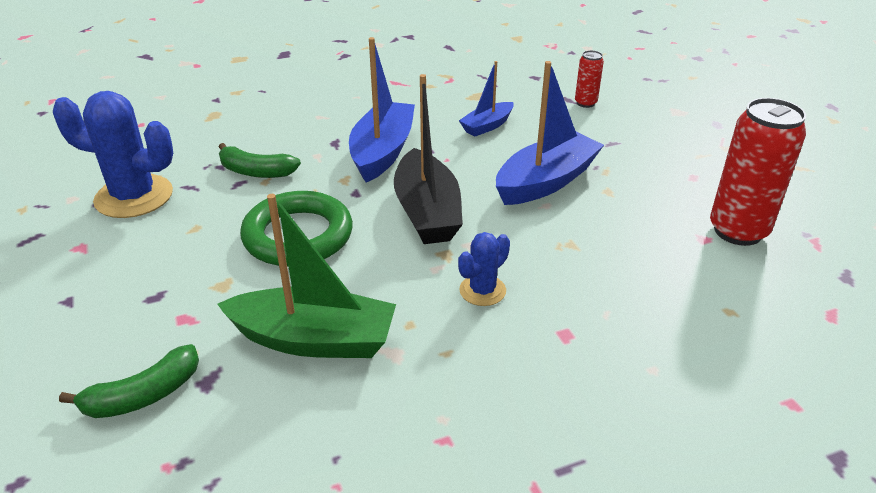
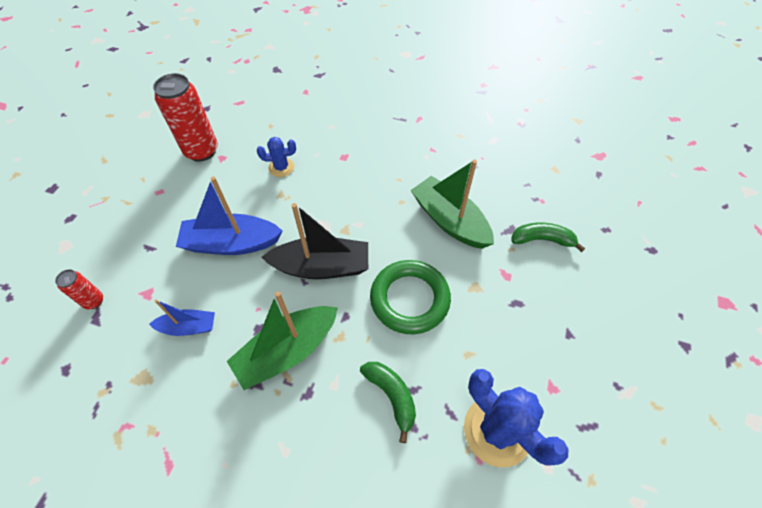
camera: 140 degrees left, 20 degrees up
blue boat [349,37,415,183] -> green boat [227,292,338,390]
black boat [394,74,463,244] -> black boat turned 60 degrees clockwise [261,203,368,279]
blue cactus [458,232,510,306] -> blue cactus moved to [257,137,296,177]

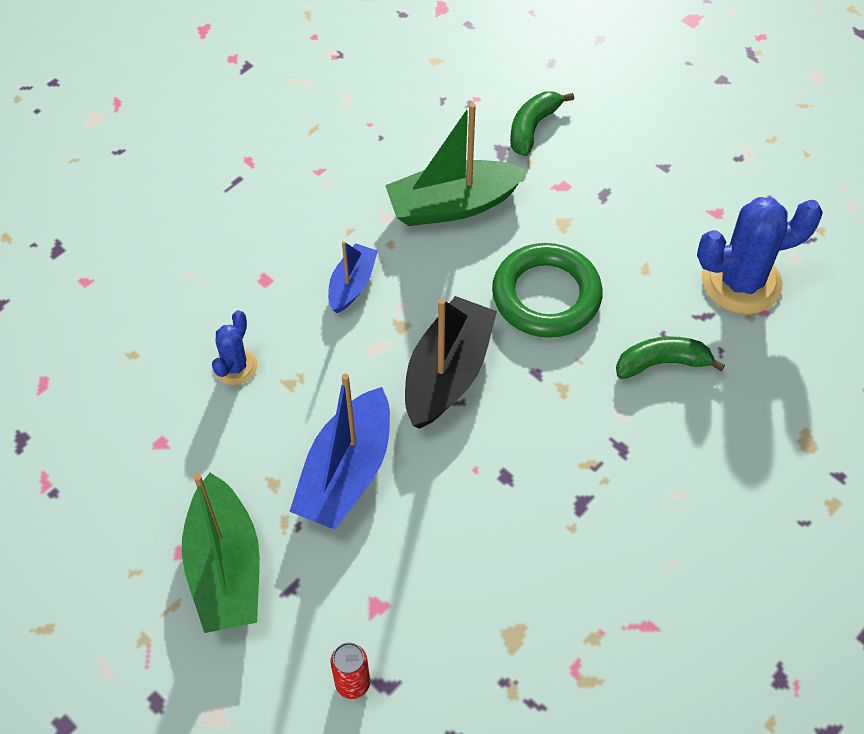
camera: 65 degrees left, 0 degrees up
blue boat [149,300,215,336] -> blue boat moved to [328,241,378,313]
red can [153,73,218,162] -> none
green boat [227,292,338,390] -> green boat moved to [182,473,260,633]

